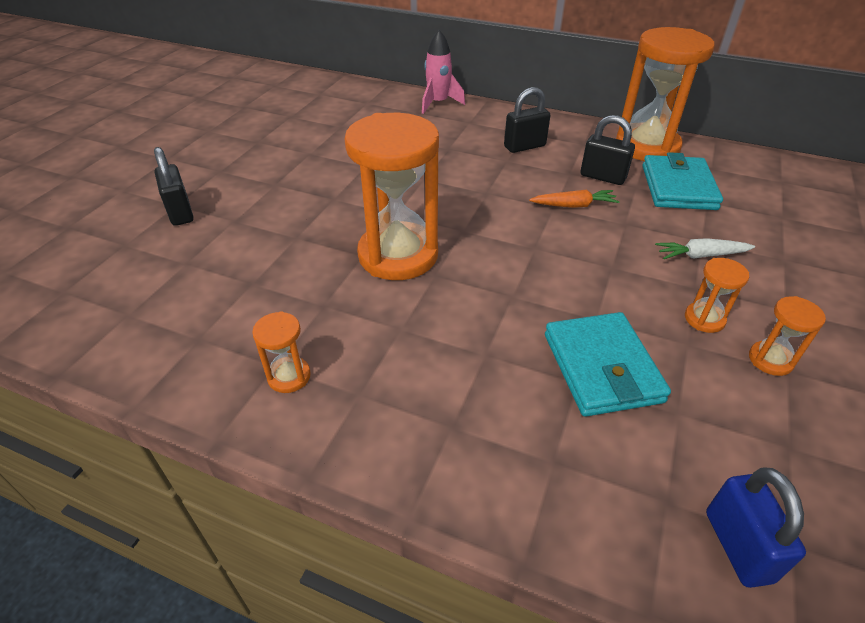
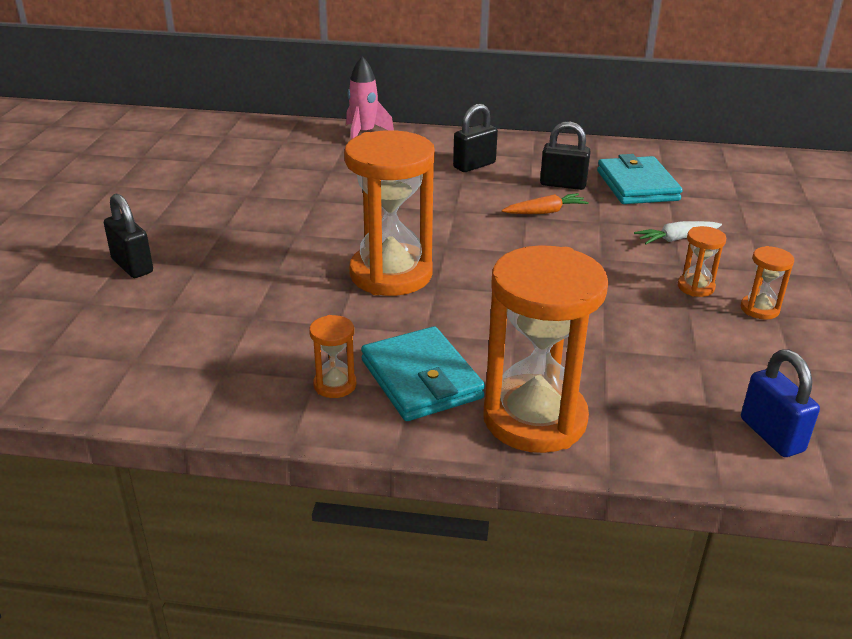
camera: 15 degrees left, 10 degrees down
turquoise wallet [545,312,671,417] -> turquoise wallet moved to [361,326,485,421]
orange hourglass [616,27,715,161] -> orange hourglass moved to [483,245,608,453]

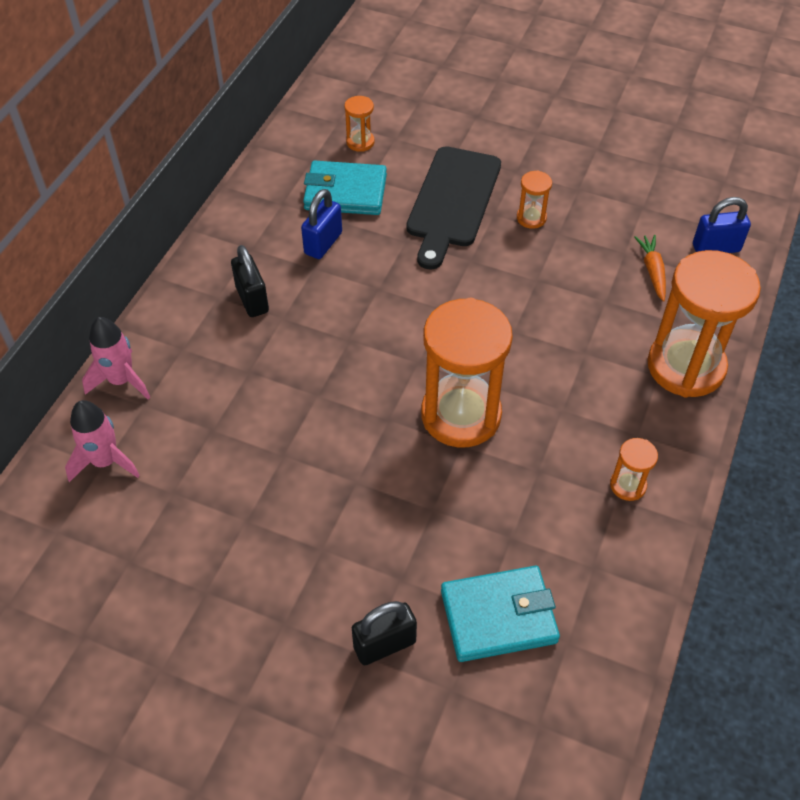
camera: 75 degrees left, 20 degrees up
turquoise wallet [361,326,485,421] -> turquoise wallet moved to [441,566,560,662]
orange carrot [502,193,589,214] -> orange carrot moved to [634,235,666,302]
black padlock [540,121,591,190] -> blue padlock [301,189,342,259]
white carrot [634,221,722,244] -> black cutting board [406,146,501,270]
orange hourglass [741,246,794,320] -> orange hourglass moved to [344,96,375,152]
none -> pink rocket [65,400,140,482]

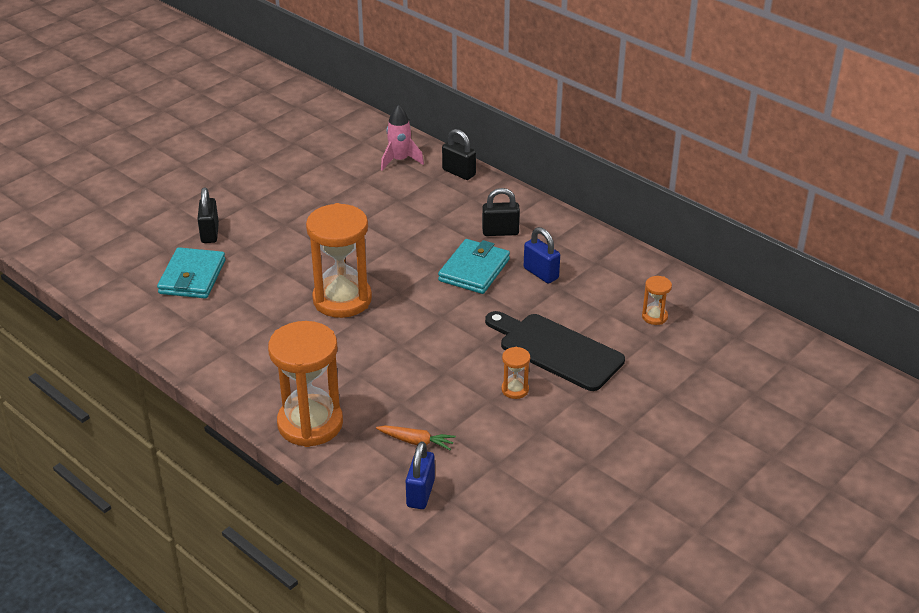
camera: 110 degrees right, 15 degrees down
pink rocket [82,317,150,399] -> black padlock [442,129,476,180]
turquoise wallet [303,161,387,215] -> turquoise wallet moved to [438,239,510,294]
orange hourglass [610,438,658,501] -> none

